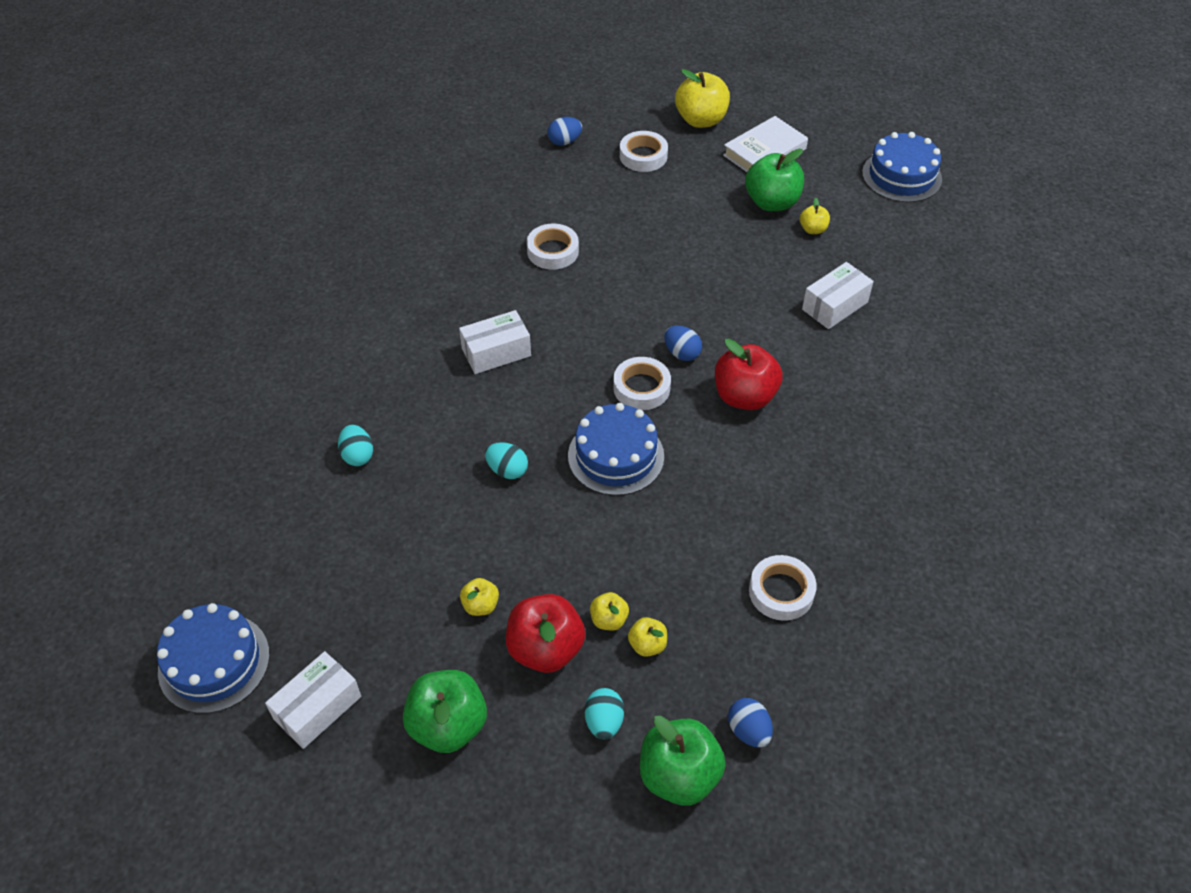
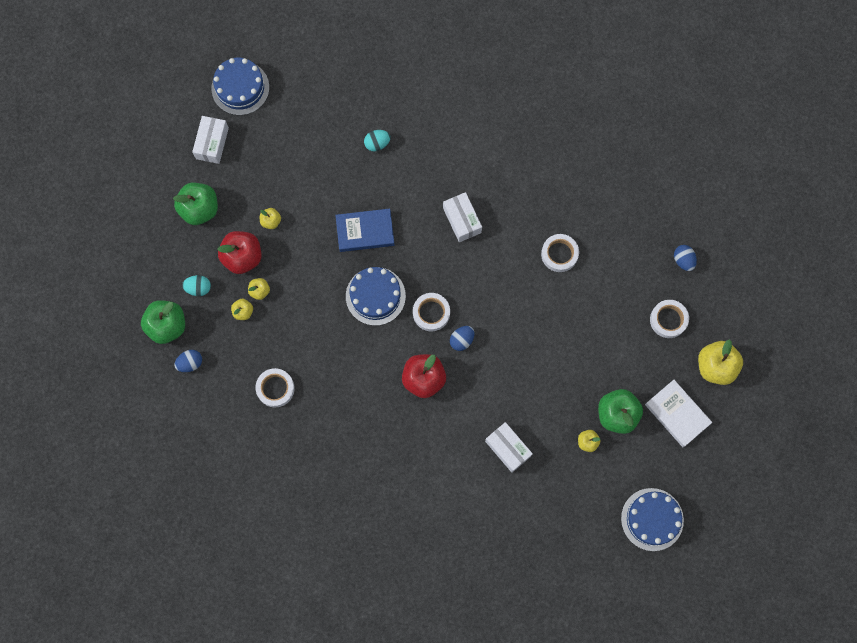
camera: 90 degrees right, 25 degrees up
white box [265,651,361,749] -> white box turned 60 degrees clockwise [192,116,229,164]
turquoise egg [485,442,528,479] -> blue book [335,209,394,252]

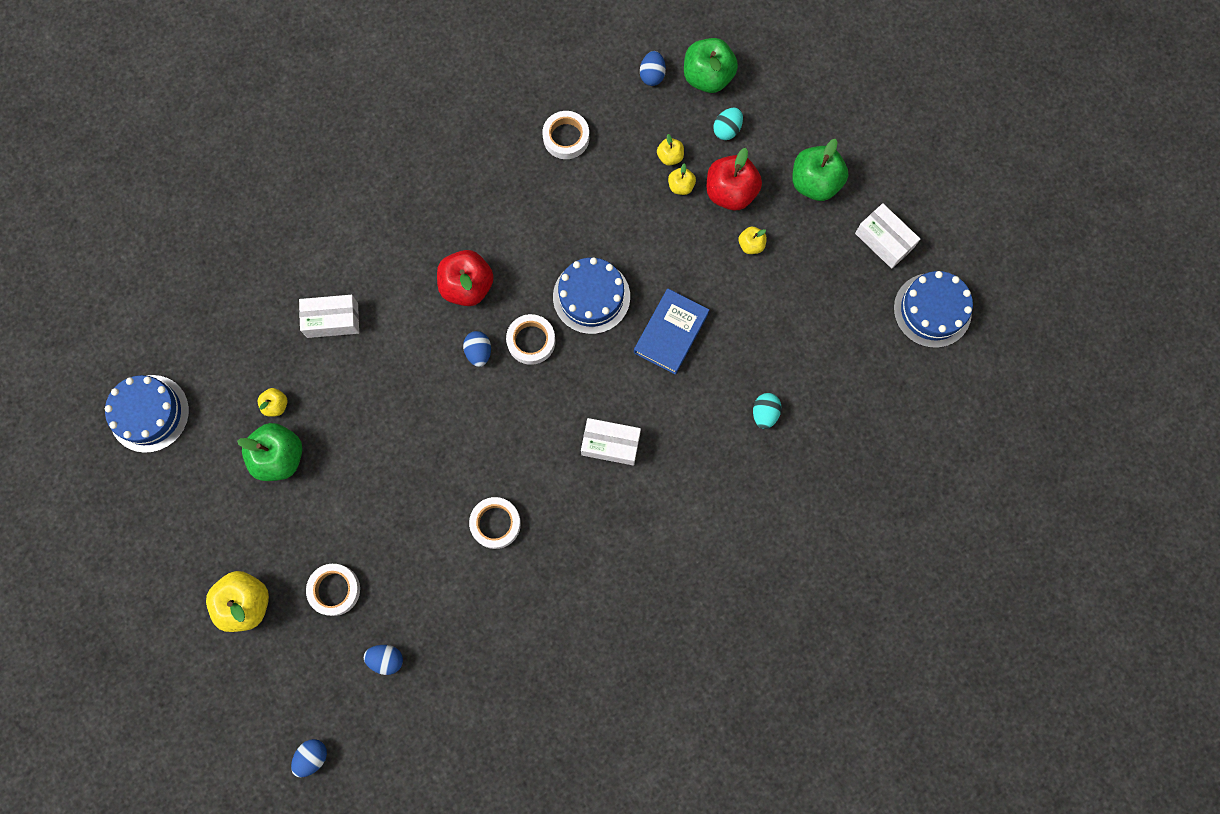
camera: 125 degrees right, 0 degrees up
white book [645,380,712,447] -> none
none -> blue egg [291,739,327,777]

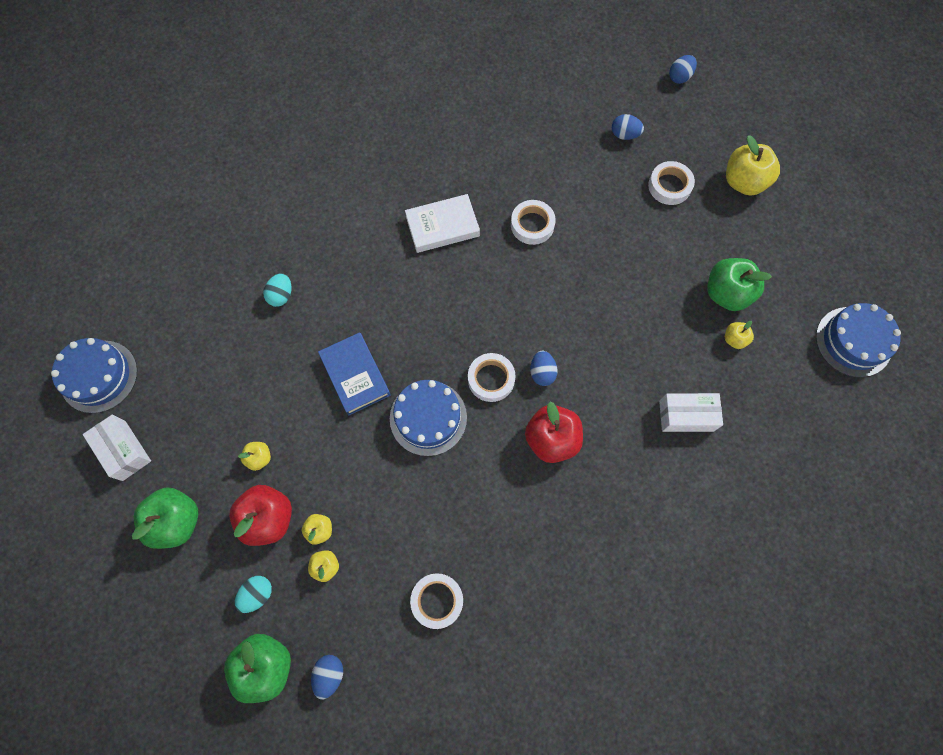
camera: 175 degrees left, 5 degrees down
white box [581,418,641,465] -> none
blue book [634,289,709,375] -> blue book turned 60 degrees counterclockwise [318,332,391,416]
none -> white book [405,194,480,253]

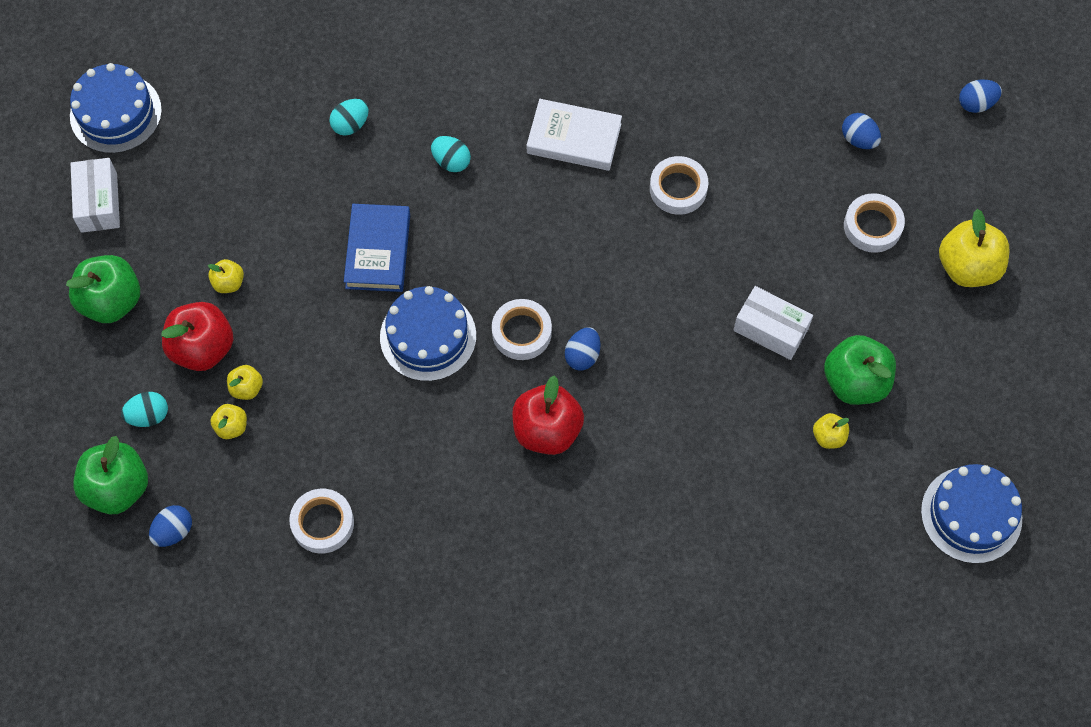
camera: 30 degrees right, 5 degrees down
white box [659,393,723,432] -> white box moved to [733,286,813,360]
none -> turquoise egg [431,136,471,172]

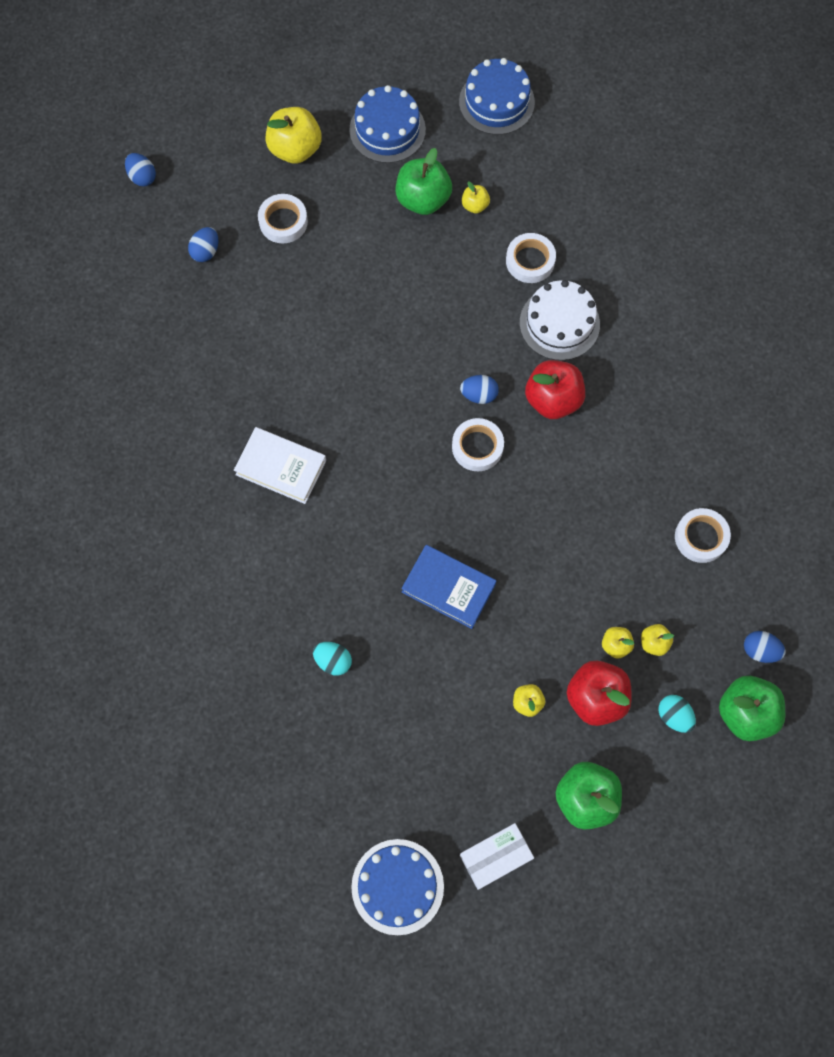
camera: 110 degrees left, 5 degrees up
blue book [344,204,410,292] -> blue book turned 45 degrees clockwise [401,545,496,629]
blue cake [380,286,476,381] -> blue cake moved to [349,85,426,163]
turquoise egg [431,136,471,172] -> none
white book [527,99,622,171] -> white book turned 60 degrees counterclockwise [234,427,326,504]
white tape [650,156,708,215] -> white tape moved to [506,233,556,283]
white box [733,286,813,360] -> none
none -> white cake [520,280,600,360]

